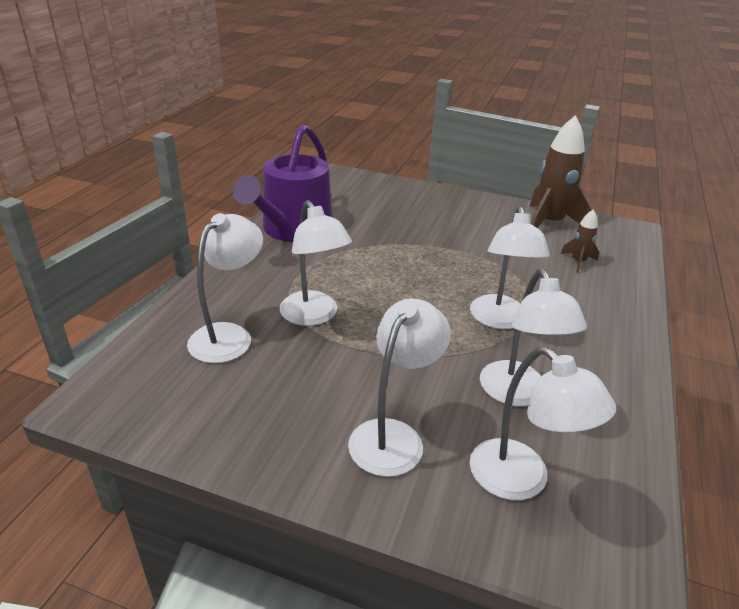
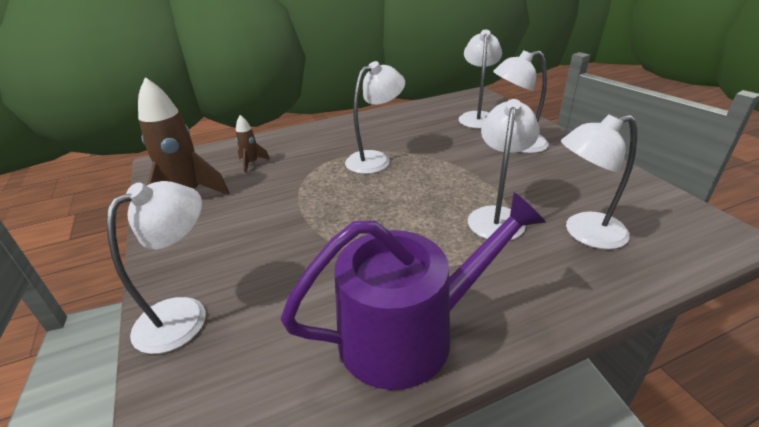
camera: 130 degrees left, 0 degrees up
white lamp [480,269,587,406] -> white lamp moved to [107,181,206,354]

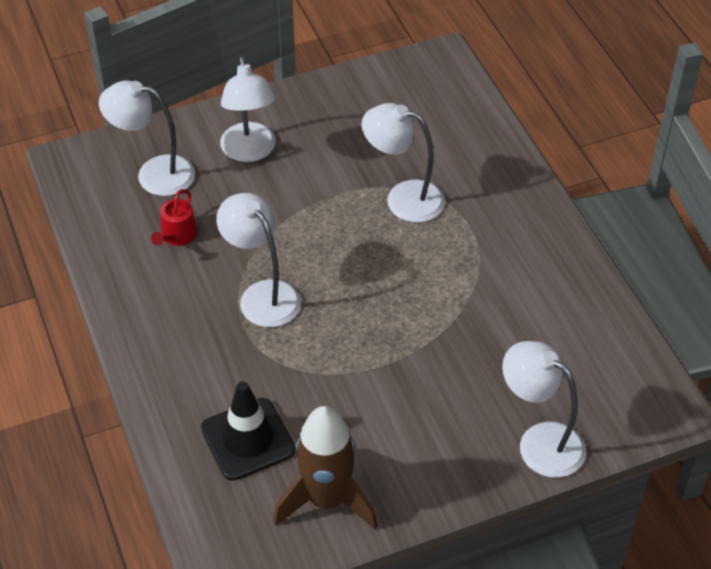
camera: 90 degrees left, 15 degrees up
brown rocket [236,115,270,173] -> black traffic cone [201,381,295,481]
purple watering can [281,192,546,390] -> none
white lamp [561,114,637,249] -> none
none -> red watering can [151,189,198,246]

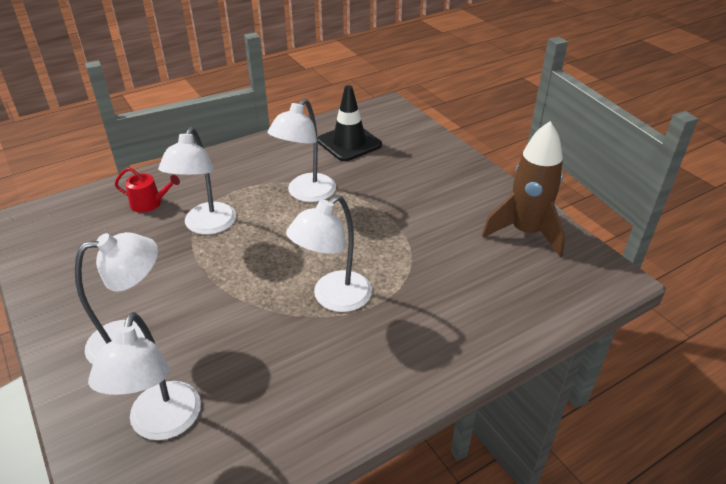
camera: 100 degrees left, 10 degrees down
red watering can [151,189,198,246] -> red watering can moved to [115,167,180,213]
black traffic cone [201,381,295,481] -> black traffic cone moved to [317,85,382,161]
white lamp [502,341,586,478] -> white lamp moved to [267,98,336,202]

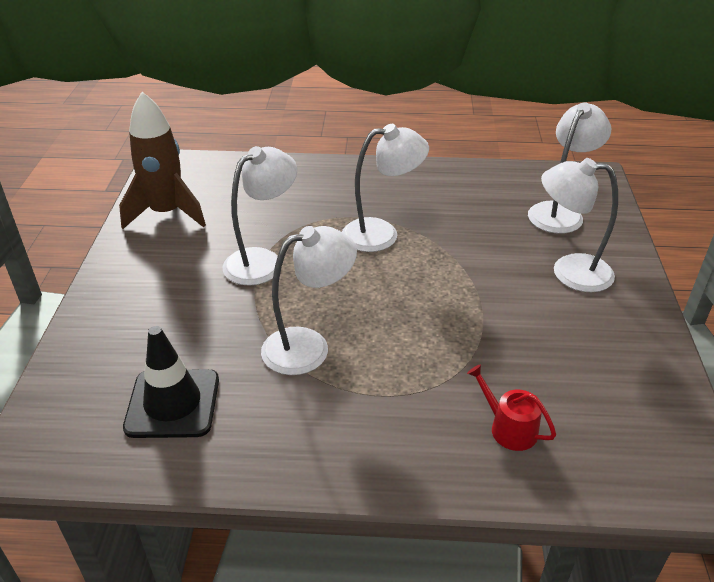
camera: 145 degrees left, 0 degrees up
white lamp [158,127,236,235] -> white lamp moved to [223,146,297,286]

